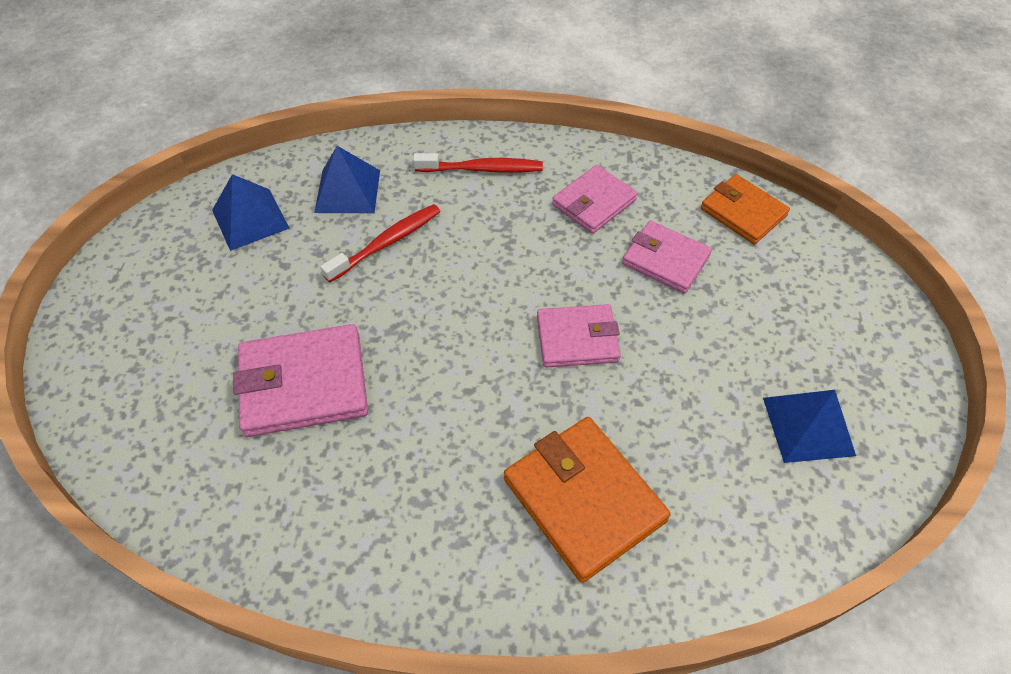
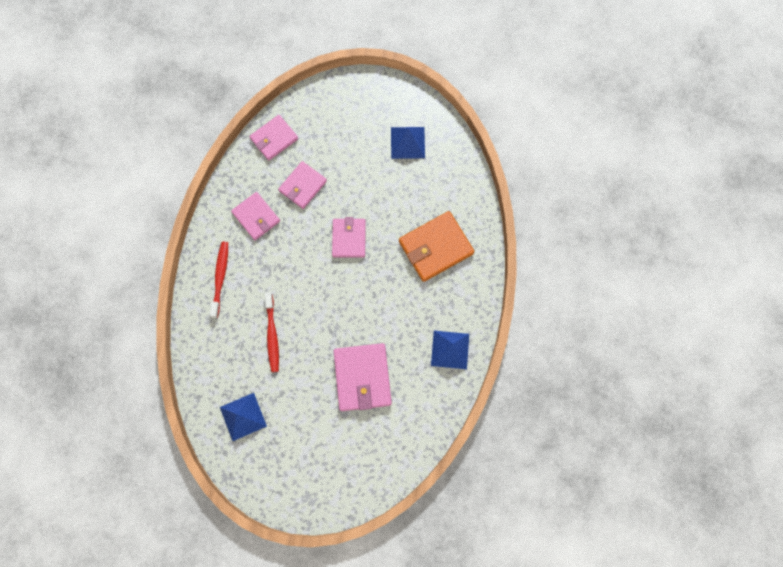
camera: 85 degrees left, 20 degrees up
blue pyramid [314,146,380,213] -> blue pyramid moved to [431,331,469,369]
red toothbrush [320,204,441,283] -> red toothbrush turned 150 degrees counterclockwise [265,292,279,372]
orange wallet [701,174,790,244] -> pink wallet [250,115,298,160]

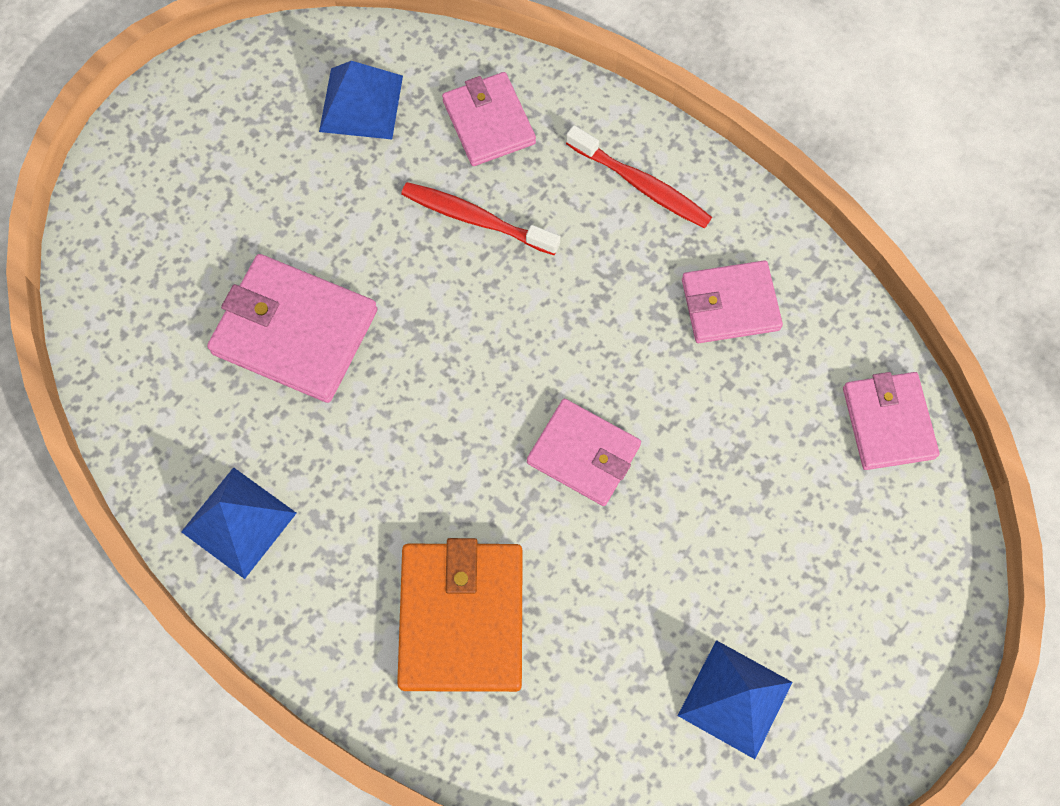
camera: 120 degrees right, 5 degrees down
pink wallet [278,161,327,209] -> pink wallet moved to [442,72,536,166]

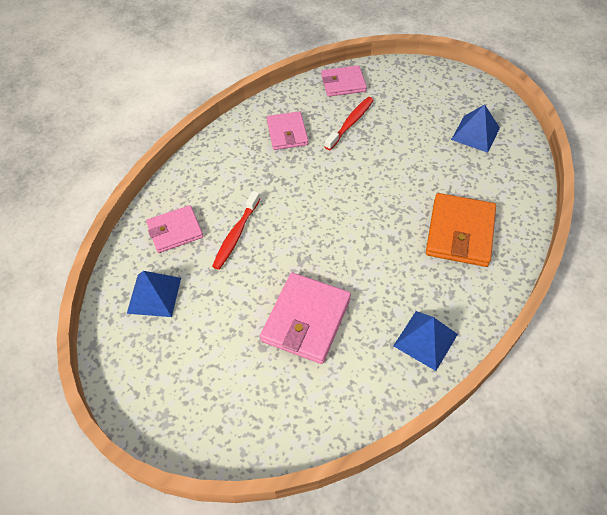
camera: 90 degrees left, 15 degrees down
orange wallet [397,538,523,692] -> orange wallet turned 75 degrees counterclockwise [426,193,496,267]
pink wallet [527,399,641,506] -> none
red toothbrush [566,125,712,228] -> red toothbrush moved to [325,97,374,150]

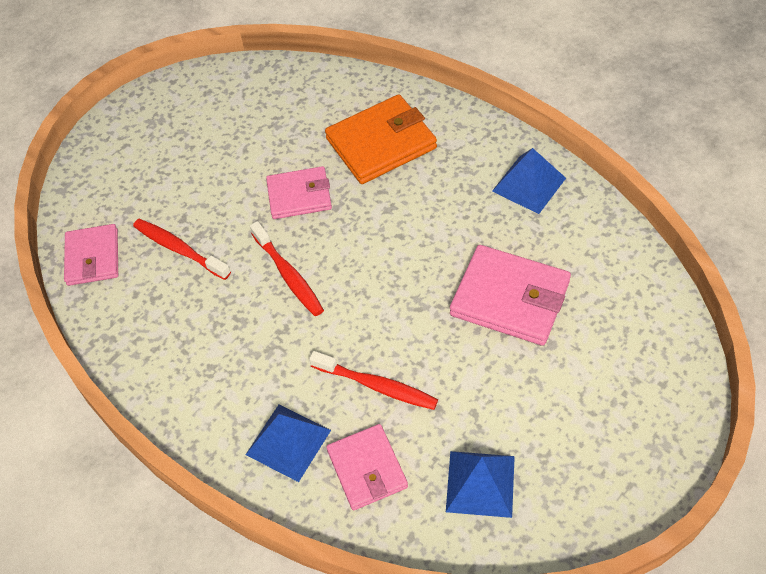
camera: 85 degrees left, 0 degrees up
pink wallet [267,111,308,150] -> pink wallet moved to [266,166,332,219]
orange wallet [426,193,496,267] -> orange wallet turned 45 degrees counterclockwise [325,94,437,184]
blue pyramid [451,104,500,153] -> blue pyramid moved to [246,405,331,482]
none -> red toothbrush [250,221,324,316]

